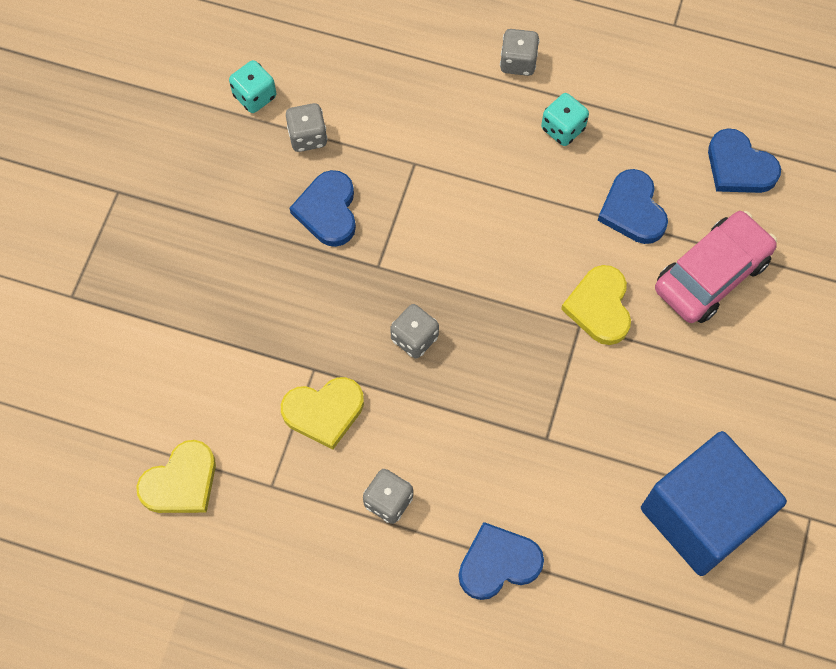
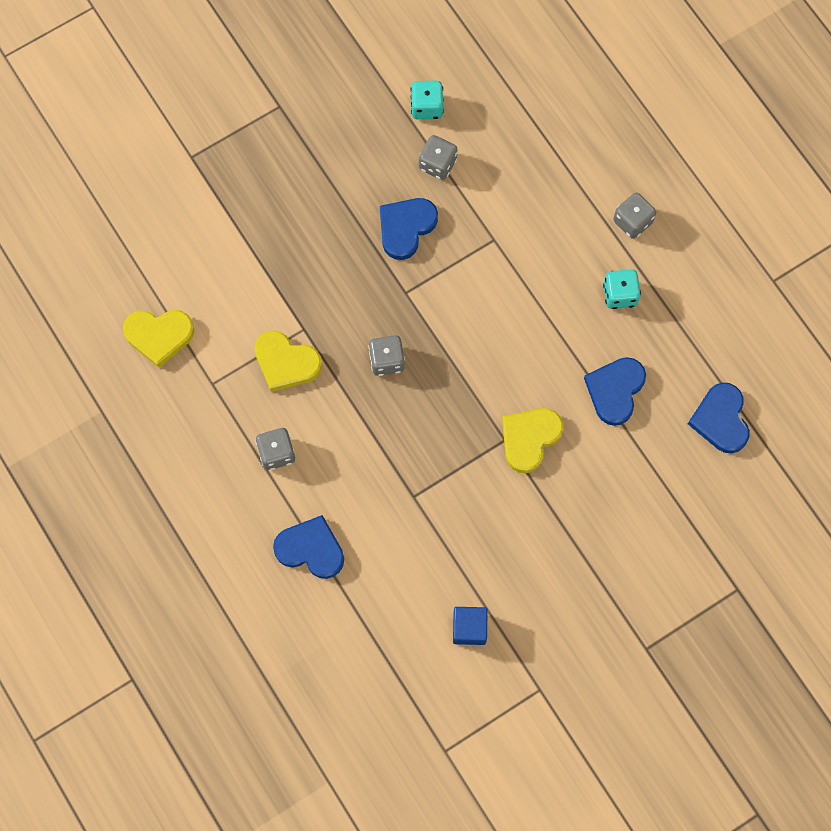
camera: 40 degrees right, 5 degrees up
blue cube [641,431,787,576] -> blue cube [453,607,487,645], size x0.42
pink car [655,211,777,323] -> none

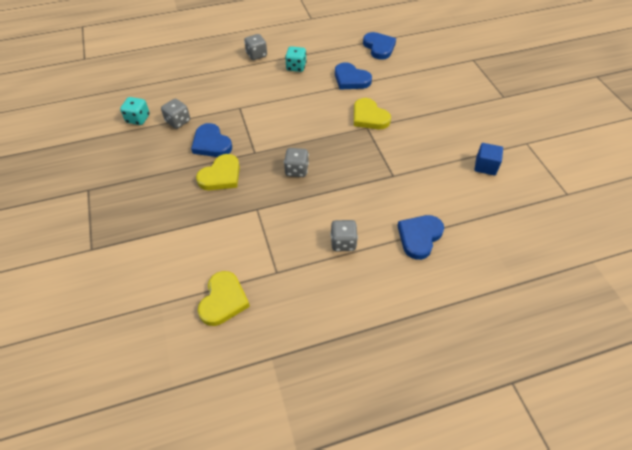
camera: 75 degrees left, 20 degrees down
yellow heart [255,330,322,392] -> yellow heart moved to [196,154,240,190]
blue heart [688,383,750,453] -> blue heart turned 120 degrees counterclockwise [363,32,396,60]

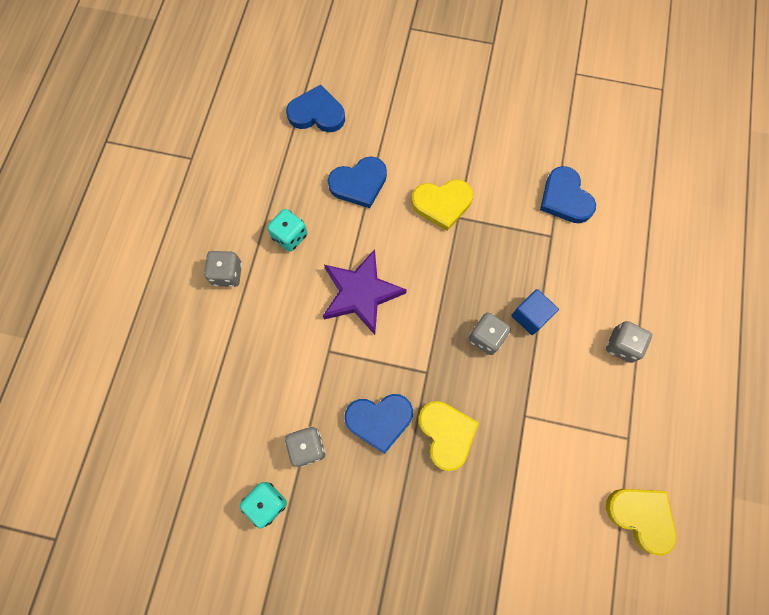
camera: 60 degrees left, 20 degrees up
blue heart [397,215,444,260] -> blue heart moved to [540,166,596,223]
blue cube [474,143,503,176] -> blue cube moved to [511,289,559,335]
none -> purple star [323,249,407,335]

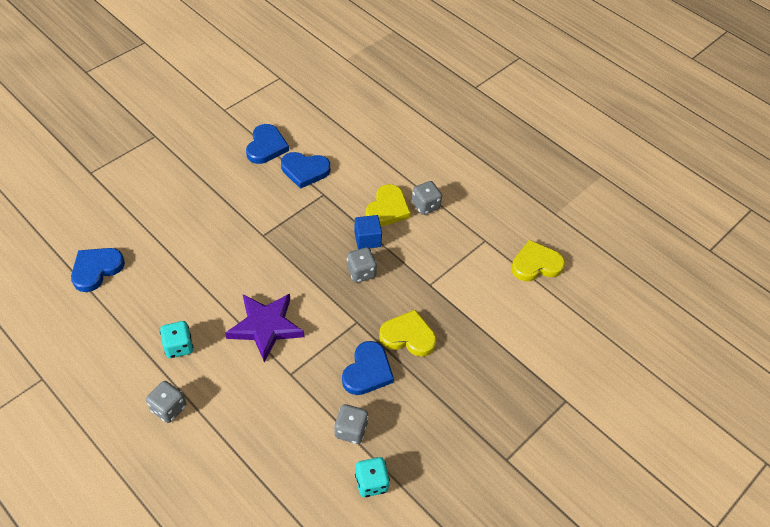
camera: 60 degrees left, 20 degrees down
blue heart [327,156,387,208] -> blue heart moved to [246,124,289,164]
yellow heart [412,179,473,231] -> yellow heart moved to [366,184,411,226]

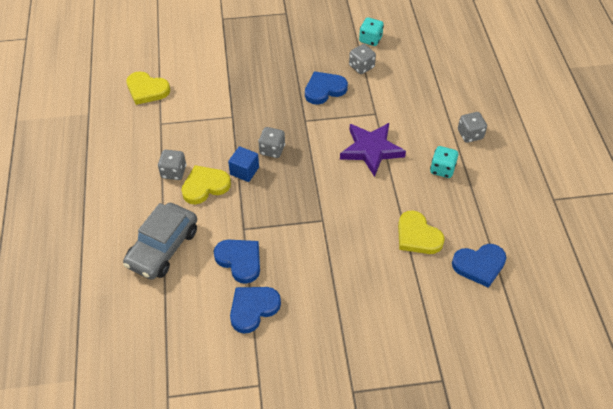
camera: 140 degrees left, 0 degrees up
yellow heart [379,310,436,356] -> yellow heart moved to [398,210,445,254]
none -> grey car [123,203,197,280]

